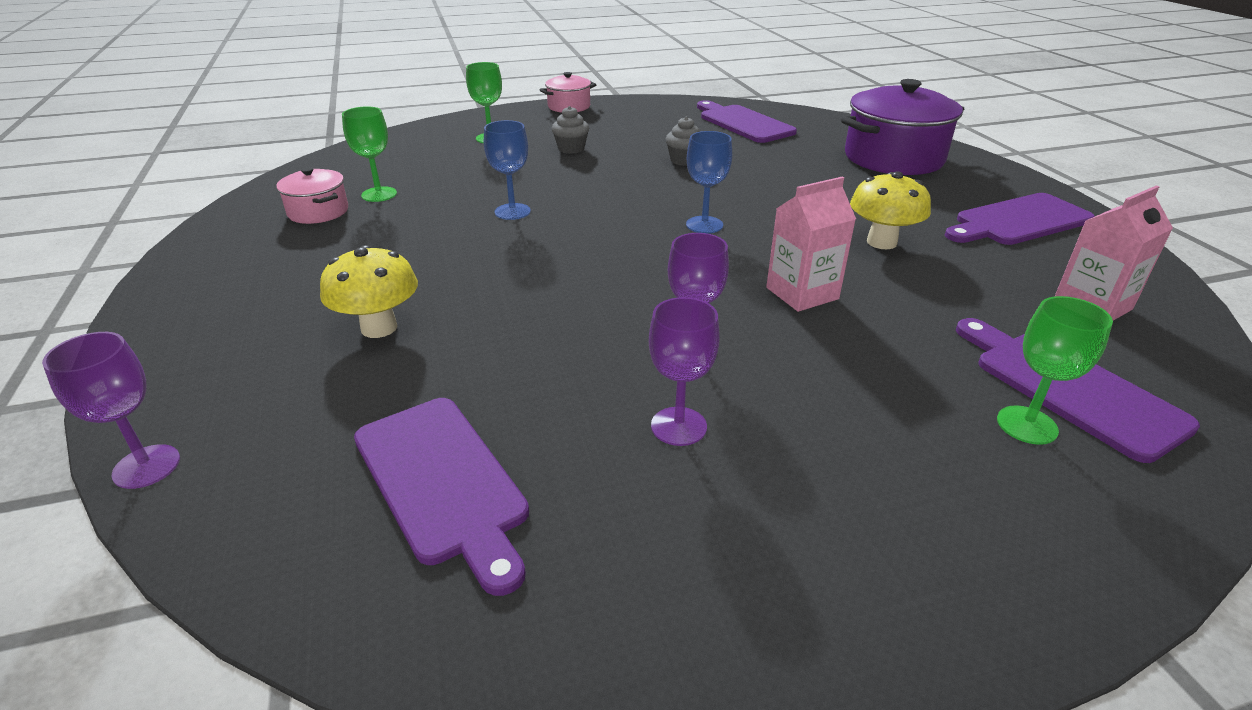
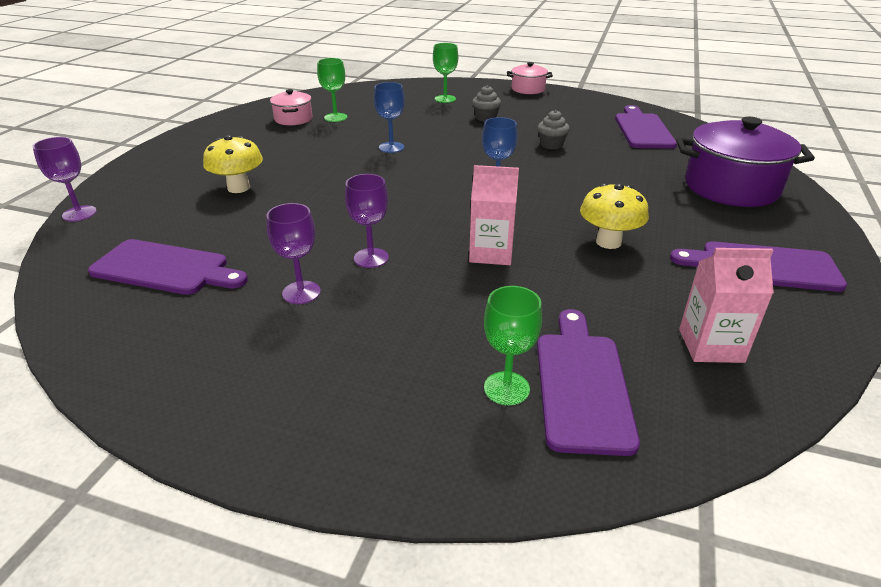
camera: 35 degrees right, 0 degrees up
purple cutting board [354,398,529,596] -> purple cutting board turned 75 degrees counterclockwise [88,239,248,295]

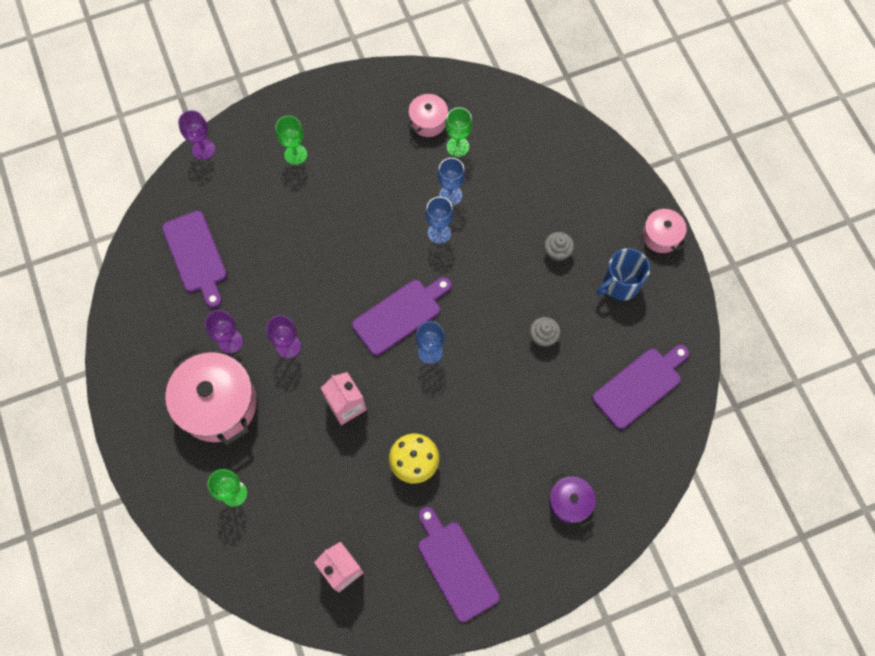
camera: 50 degrees right, 35 degrees up
yellow mushroom [203,135,263,193] -> none
green goblet [433,43,458,103] -> green goblet moved to [275,116,307,165]
purple cutting board [537,309,640,456] -> purple cutting board moved to [352,277,452,356]
purple pot [676,117,815,207] -> purple pot [549,473,596,527], size x0.52
none -> pink pot [165,347,257,446]
none -> blue goblet [437,158,465,206]
none -> blue mug [597,248,650,301]

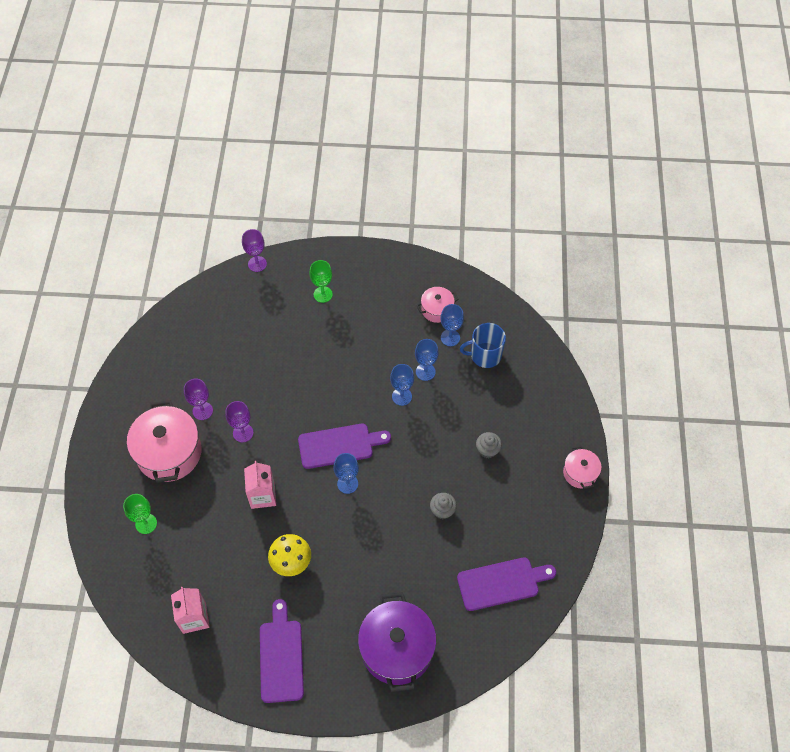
camera: 25 degrees right, 10 degrees down
purple cutting board [162,211,227,308] -> none
green goblet [445,107,473,157] -> blue goblet [441,304,464,346]
purple pot [549,473,596,527] -> purple pot [358,592,437,692], size x1.93
blue mug [597,248,650,301] -> blue mug moved to [460,323,506,368]

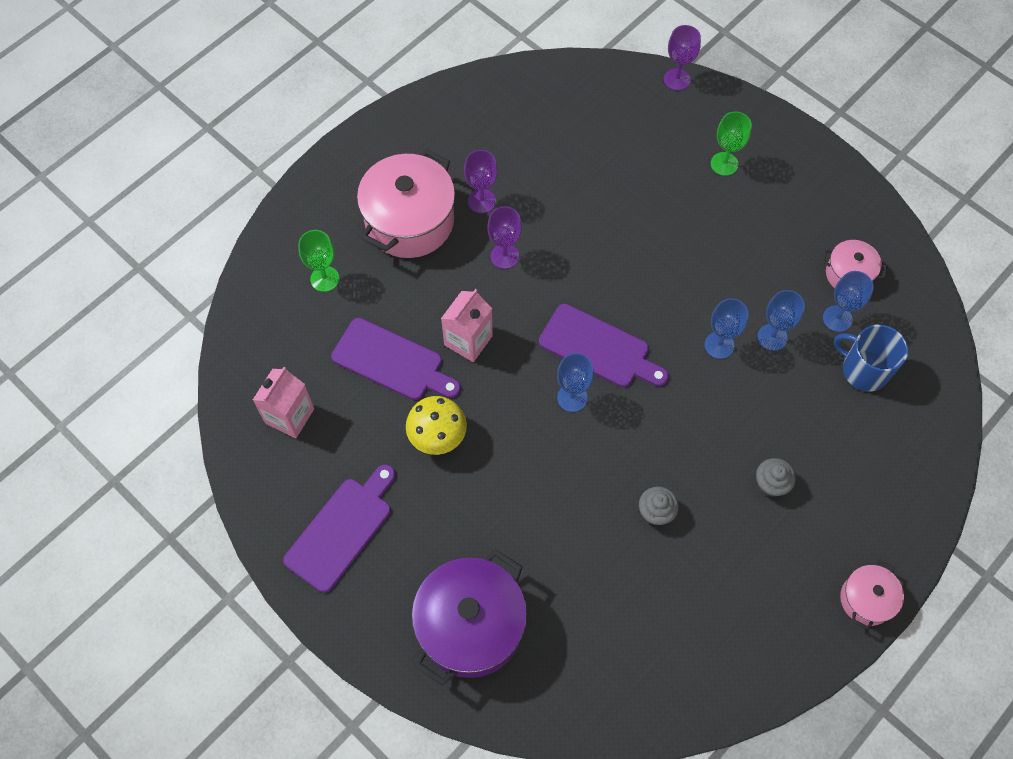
camera: 40 degrees right, 5 degrees up
purple cutting board [457,557,556,611] -> purple cutting board moved to [331,318,461,400]

